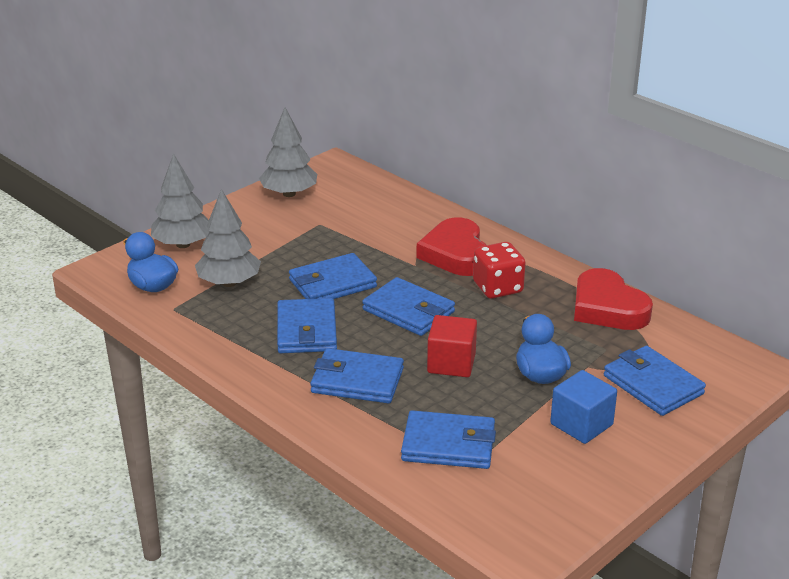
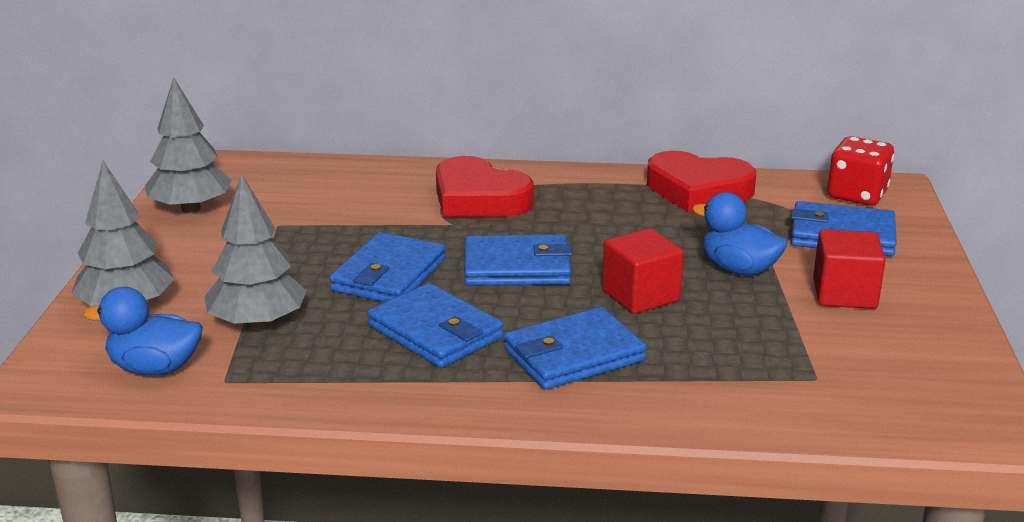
camera: 40 degrees left, 5 degrees down
blue wallet [401,410,496,469] -> none
red dice [473,242,525,299] -> red dice moved to [827,136,894,206]
blue cube [550,370,617,444] -> red cube [813,229,886,309]

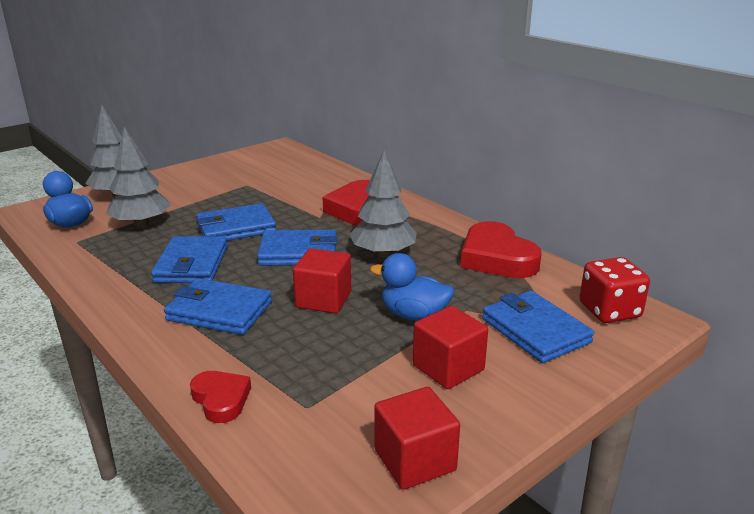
camera: 45 degrees right, 0 degrees up
grey tree [145,77,232,213] -> grey tree moved to [350,150,417,257]
blue wallet [464,235,573,286] -> blue wallet turned 45 degrees counterclockwise [257,230,338,266]
blue duck [692,192,787,276] -> blue duck turned 60 degrees counterclockwise [370,253,454,321]
none -> red heart [190,371,251,423]
none -> red cube [375,387,460,490]

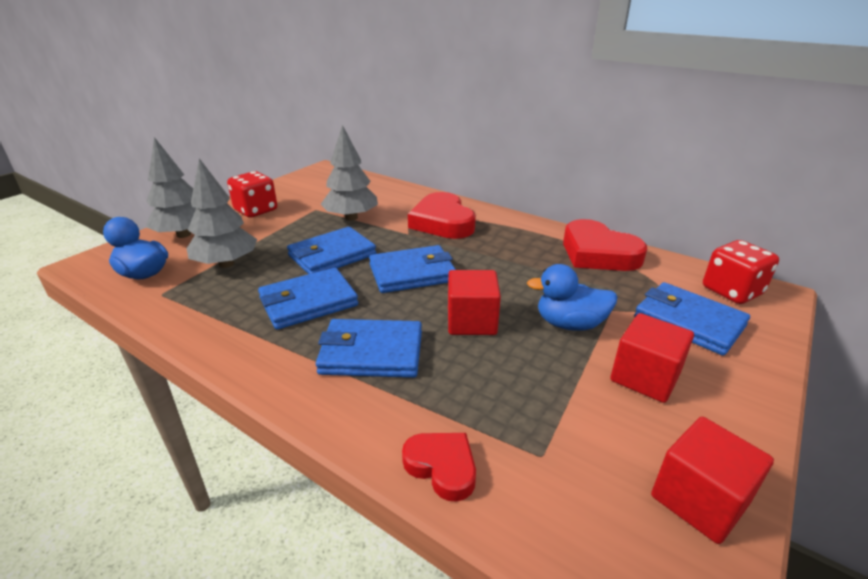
camera: 15 degrees left, 5 degrees up
blue wallet [151,236,228,283] -> blue wallet turned 75 degrees clockwise [258,268,358,330]
grey tree [350,150,417,257] -> grey tree moved to [321,125,378,221]
none -> red dice [227,171,277,218]

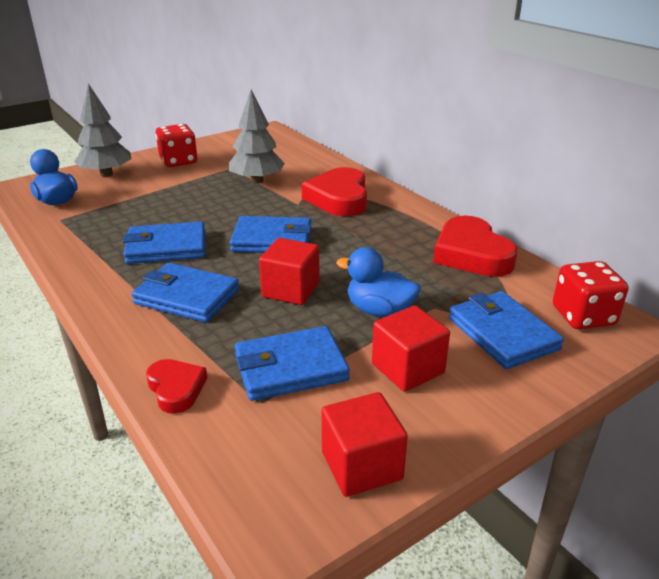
camera: 20 degrees right, 0 degrees up
grey tree [186,159,257,268] -> none
blue wallet [287,227,376,274] -> blue wallet moved to [235,326,350,401]

